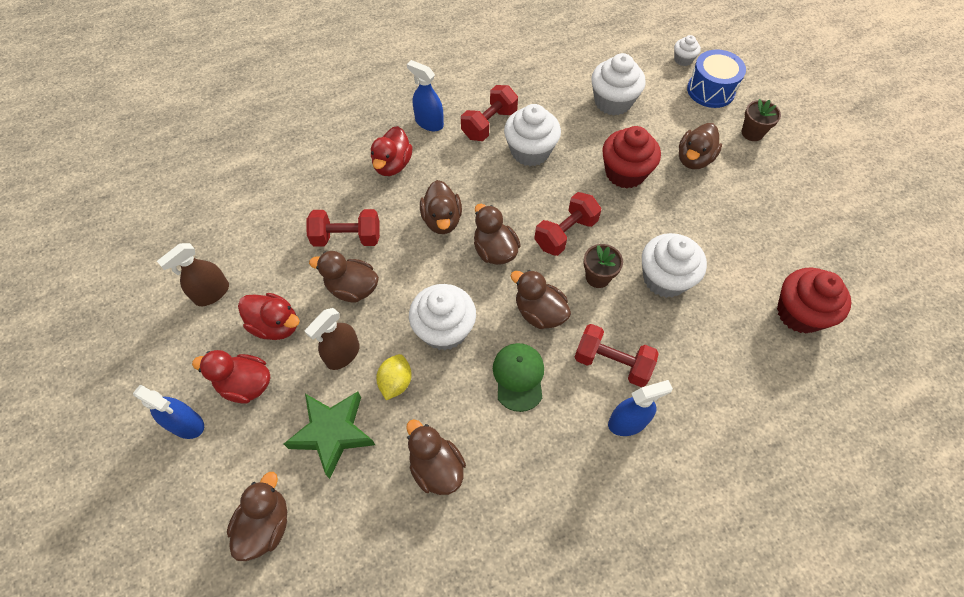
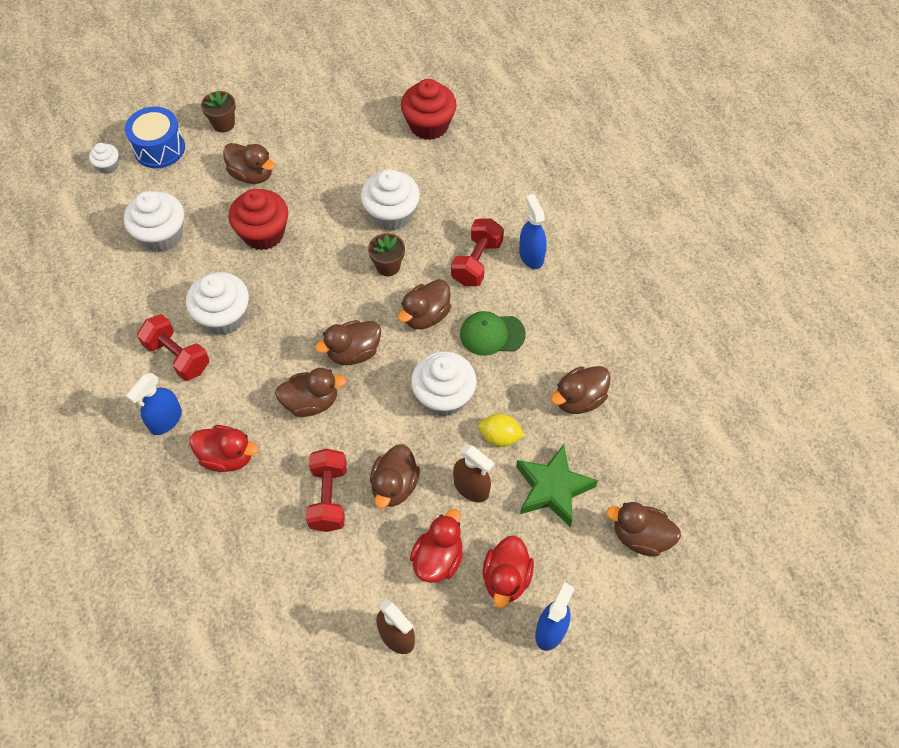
camera: 90 degrees left, 0 degrees up
red dumbbell [534,192,601,256] -> none

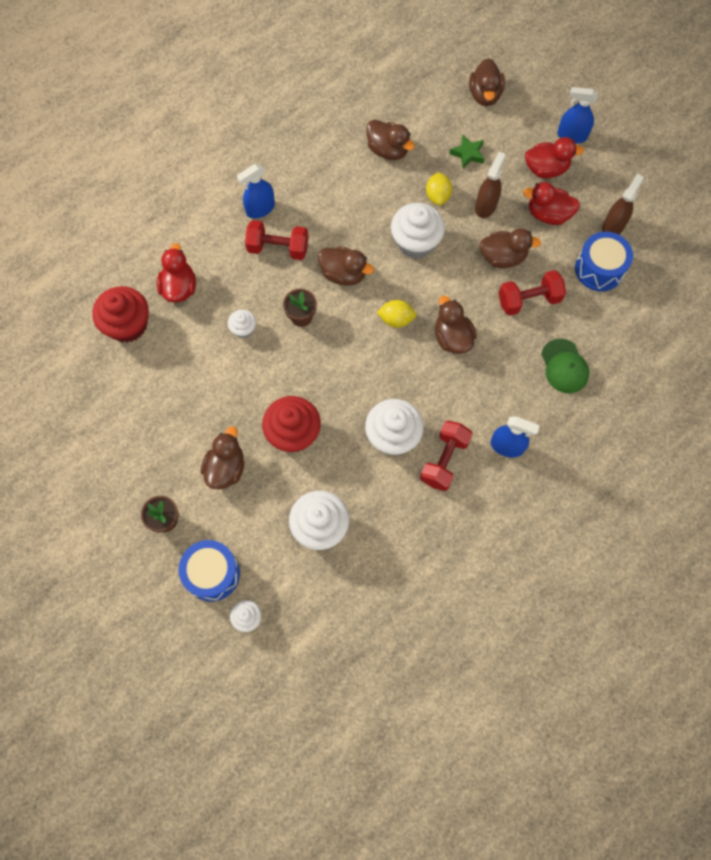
camera: 105 degrees left, 10 degrees up
red duck [189,425,258,472] -> red duck moved to [157,243,196,303]
brown duck [315,320,381,365] -> yellow lemon [377,300,416,328]
white cupcake [361,169,420,231] -> white cupcake [228,309,256,338], size x0.52
green cap [460,311,526,356] -> green cap moved to [541,339,589,393]
green star [516,444,598,527] -> green star [449,135,485,169], size x0.57
none -> blue drum [575,232,633,291]

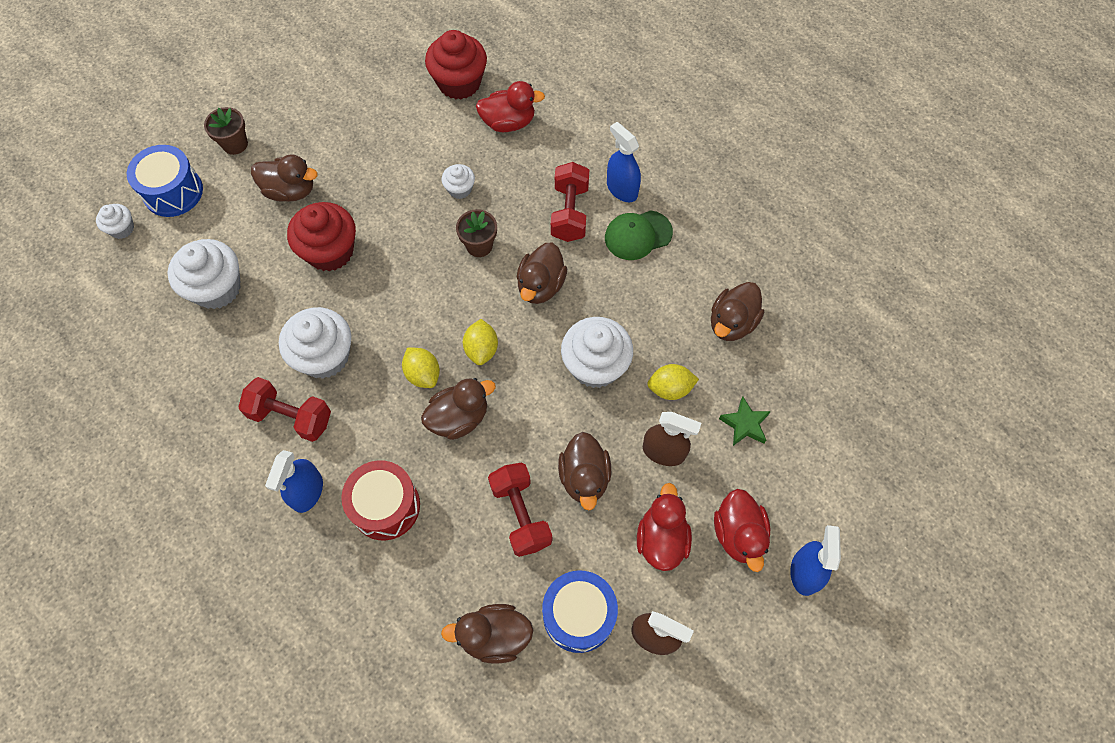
camera: 85 degrees right, 5 degrees down
brown duck [469,58,505,106] -> brown duck moved to [441,604,533,664]
green cap [541,339,589,393] -> green cap moved to [605,210,673,260]
none -> red drum [341,460,420,540]
none -> yellow lemon [402,347,440,388]

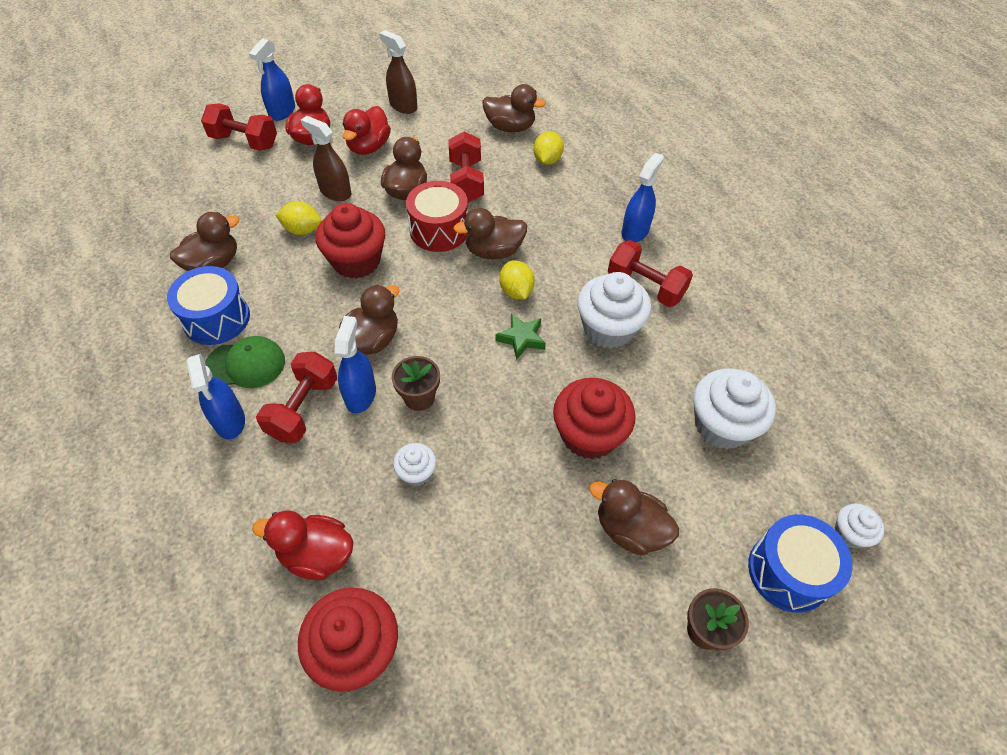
camera: 165 degrees left, 10 degrees down
red drum [341,460,420,540] -> red drum moved to [406,181,468,252]
yellow lemon [463,319,498,365] -> yellow lemon moved to [534,131,564,165]
blue drum [542,570,618,653] -> blue drum moved to [167,266,250,345]
white cupcake [561,317,633,388] -> red cupcake [316,203,385,279]
green star [719,396,771,446] -> green star moved to [495,313,546,360]
none -> red dumbbell [201,103,277,151]
none -> blue spray bottle [334,316,376,413]

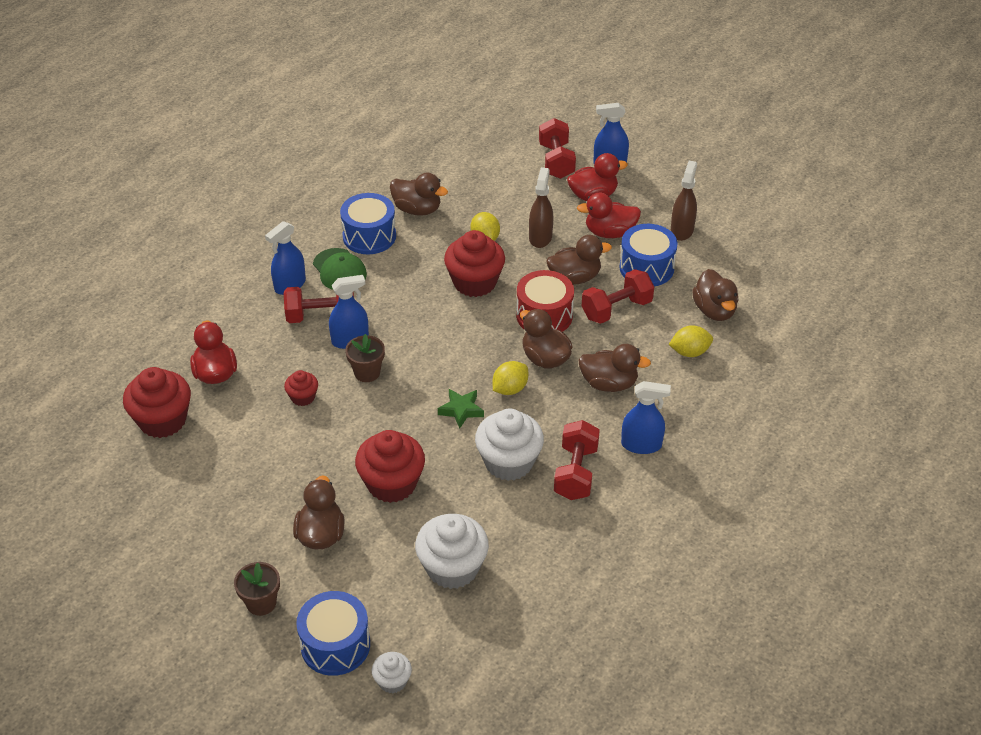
camera: 65 degrees right, 10 degrees down
brown duck [339,285,399,355] -> brown duck moved to [578,344,651,392]
white cupcake [393,443,436,486] -> red cupcake [284,370,318,406]
none -> blue drum [619,224,678,286]

